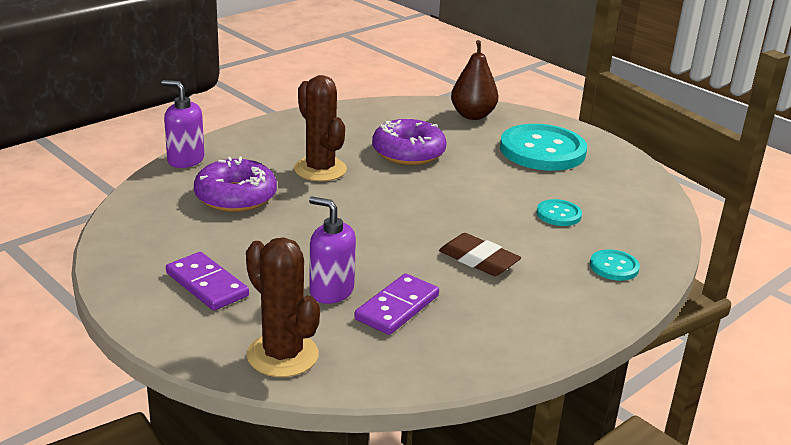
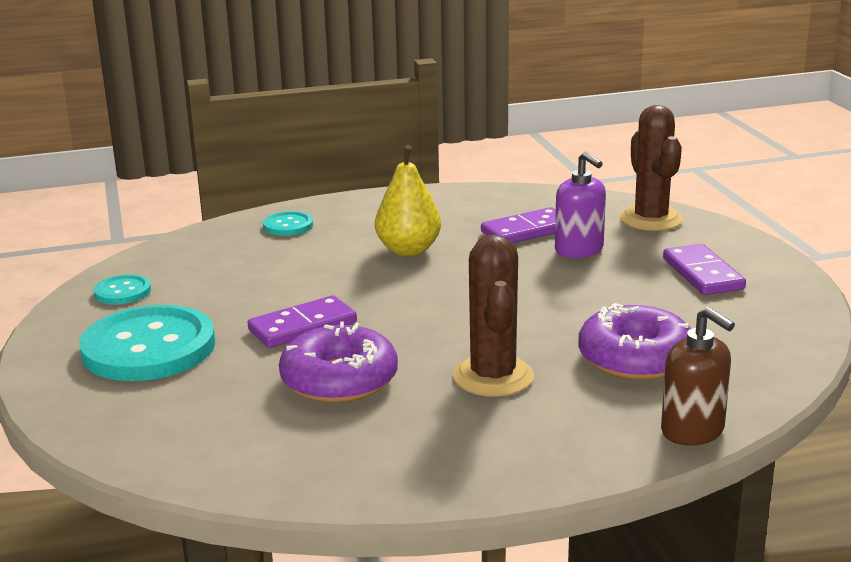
camera: 150 degrees left, 5 degrees down
purple soap dispenser [162,80,204,168] -> brown soap dispenser [661,307,735,445]
brown eraser [439,233,521,276] -> yellow pear [375,145,441,256]
brown pear [451,40,498,120] -> none
turquoise button [537,199,582,226] -> turquoise button moved to [94,274,151,305]
none -> purple domino [248,295,357,348]

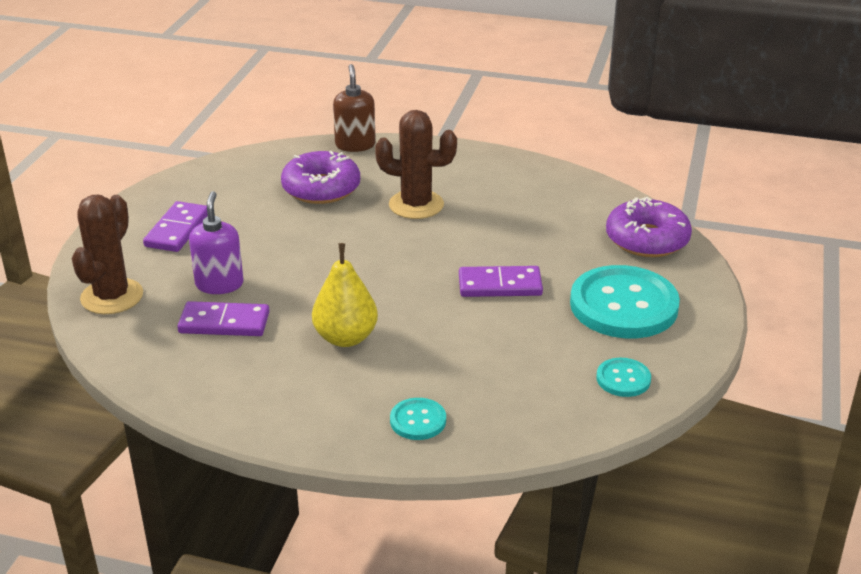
camera: 150 degrees left, 10 degrees up
purple donut [279,322,398,403] -> purple donut moved to [606,197,692,257]
brown cactus [453,235,534,397] -> brown cactus turned 75 degrees clockwise [375,110,457,219]

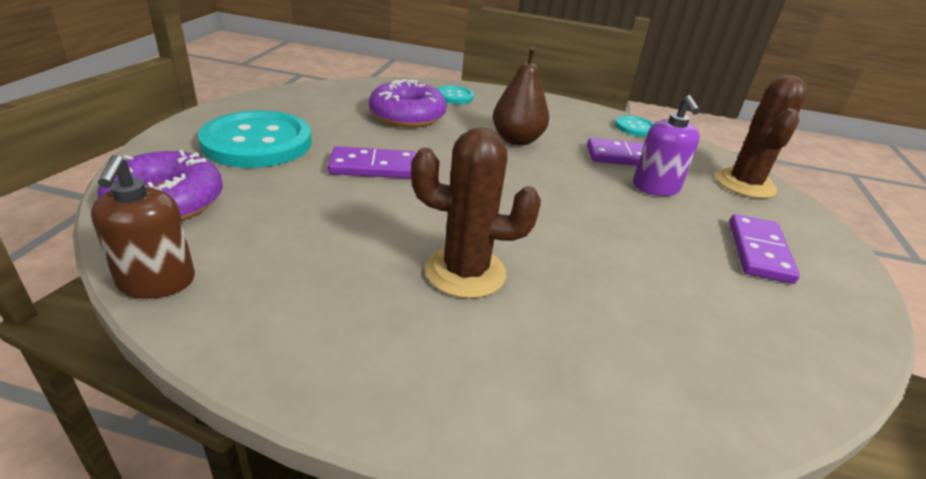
camera: 175 degrees right, 0 degrees up
purple donut [281,151,360,204] -> purple donut moved to [369,79,446,127]
yellow pear [312,243,378,347] -> brown pear [493,46,549,145]
brown soap dispenser [333,64,376,152] -> brown soap dispenser moved to [91,155,195,299]
turquoise button [596,358,651,397] -> turquoise button moved to [615,116,654,137]

